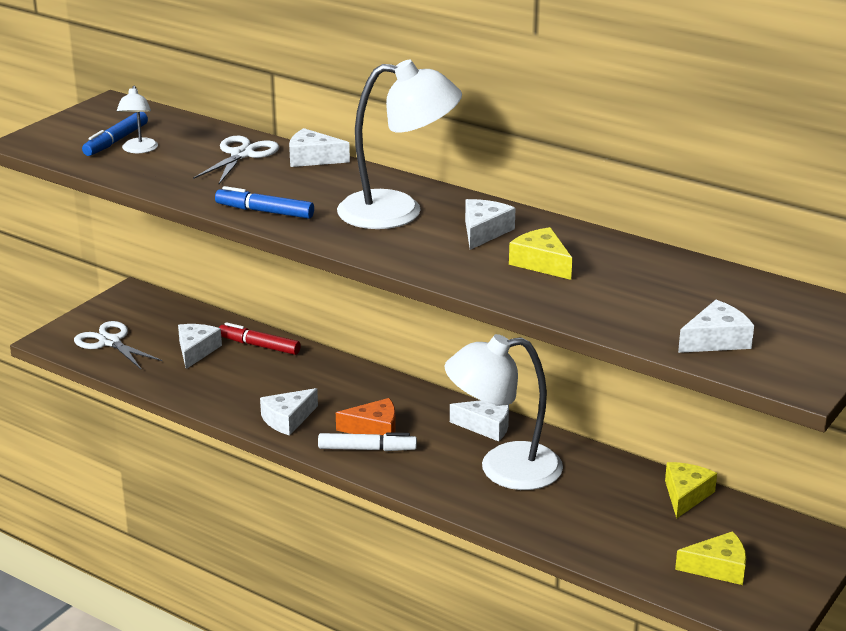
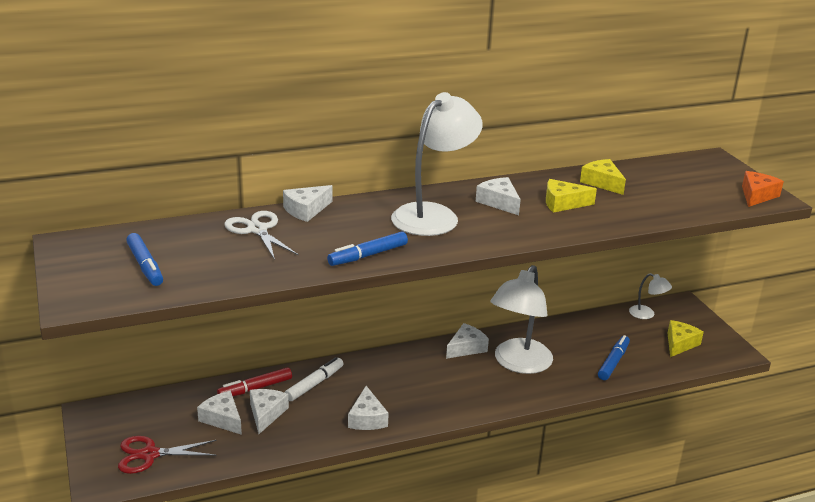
camera: 55 degrees left, 0 degrees up
white scissors [74,321,162,369] -> red scissors [118,436,217,474]
white lamp [117,86,158,153] -> white lamp moved to [629,273,672,319]
white marker [318,432,417,451] -> white marker moved to [285,357,343,401]
orange cheese [336,398,396,435] -> orange cheese moved to [742,171,784,207]
yellow cheese [665,462,717,519] -> yellow cheese moved to [580,159,626,195]
white cheese [678,300,754,353] -> white cheese moved to [250,389,289,434]
none -> blue marker [598,335,630,380]

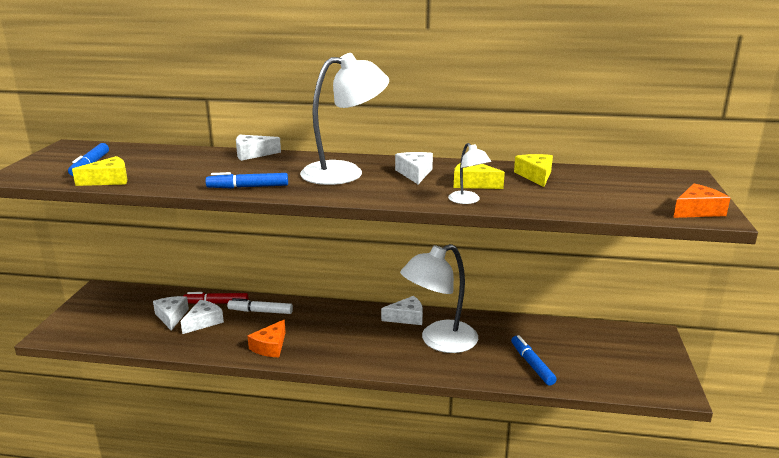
camera: 30 degrees right, 5 degrees down
red scissors [118,436,217,474] -> none
white scissors [224,211,298,260] -> none
white marker [285,357,343,401] -> white marker turned 150 degrees counterclockwise [227,298,293,314]
white cheese [348,386,389,430] -> orange cheese [248,320,286,357]
blue marker [598,335,630,380] -> blue marker turned 75 degrees counterclockwise [511,335,557,386]
white lamp [629,273,672,319] -> white lamp moved to [448,143,491,204]
yellow cheese [667,320,704,357] -> yellow cheese moved to [72,156,127,186]

